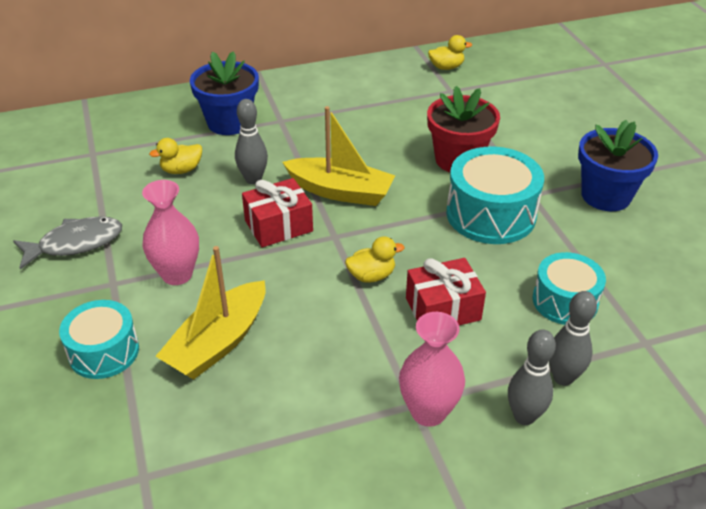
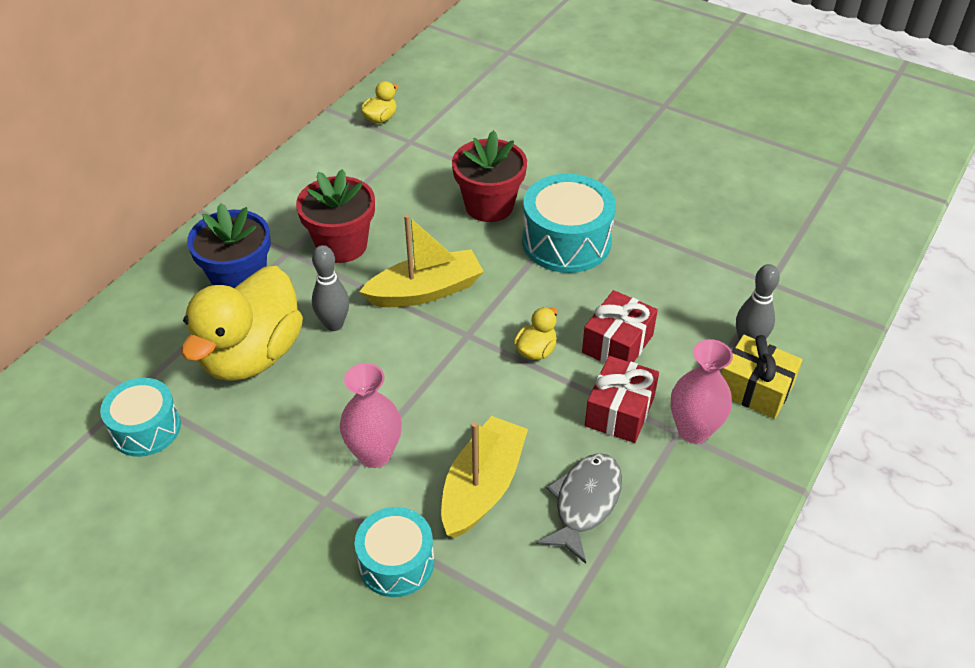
camera: 40 degrees left, 5 degrees up
grey fish [13,216,122,270] -> grey fish moved to [537,453,622,564]
yellow duck [149,138,202,174] -> yellow duck [181,266,303,381], size x2.42
yellow boat [155,246,266,380] -> yellow boat turned 150 degrees counterclockwise [441,416,528,538]
red gift [242,178,313,247] -> red gift moved to [585,356,659,443]
grey bowling pin [508,329,556,425] -> yellow gift [721,335,802,419]
turquoise drum [533,252,606,325] -> turquoise drum moved to [100,378,181,457]
blue flower pot [578,120,658,211] -> none
none -> red flower pot [296,169,375,263]

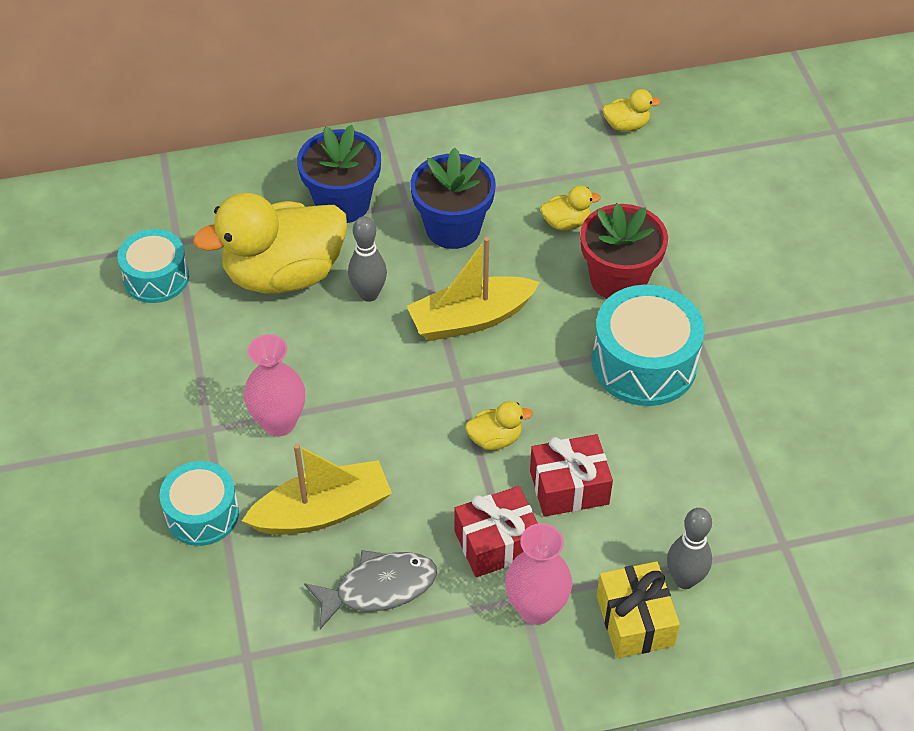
camera: 45 degrees right, 5 degrees up
red flower pot [296,169,375,263] -> blue flower pot [410,148,496,249]
yellow boat [359,214,484,307] -> yellow boat turned 135 degrees clockwise [407,237,540,341]
none -> yellow duck [540,186,601,230]

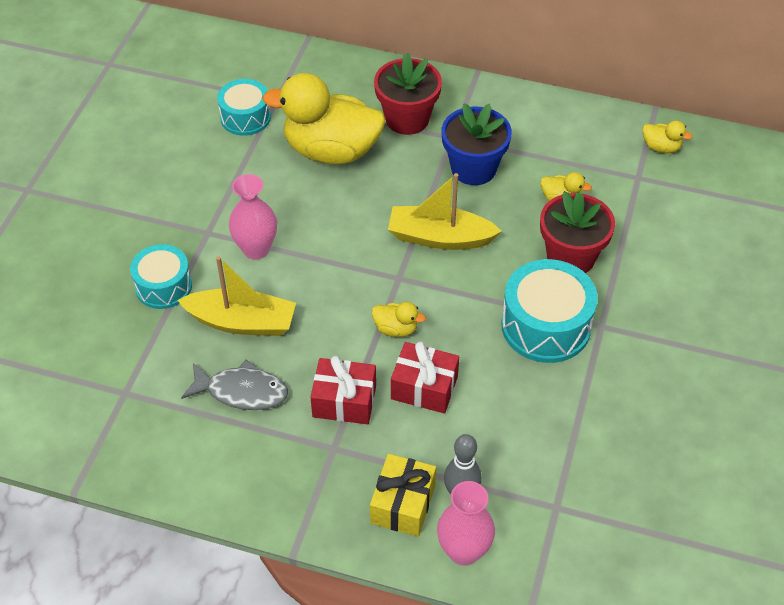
camera: 30 degrees right, 0 degrees up
blue flower pot [297,125,381,223] -> red flower pot [374,53,442,135]
grey bowling pin [348,216,387,302] -> none
pink vase [505,523,572,625] -> pink vase moved to [437,481,495,566]

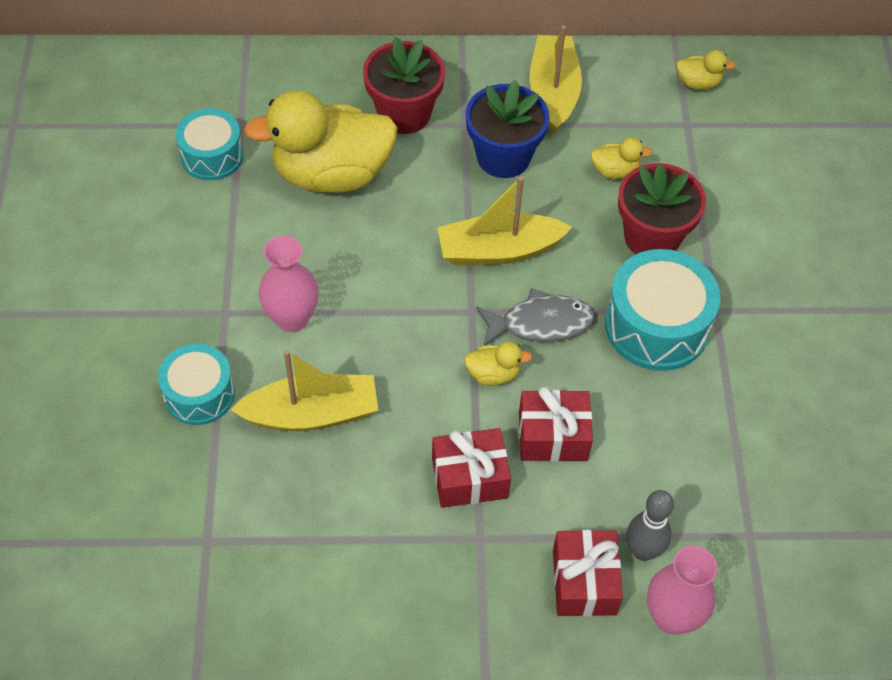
camera: 20 degrees left, 5 degrees up
grey fish [181,360,288,410] -> grey fish moved to [476,288,595,346]
yellow gift [370,454,436,537] -> red gift [553,530,623,617]
none -> yellow boat [530,25,582,134]

